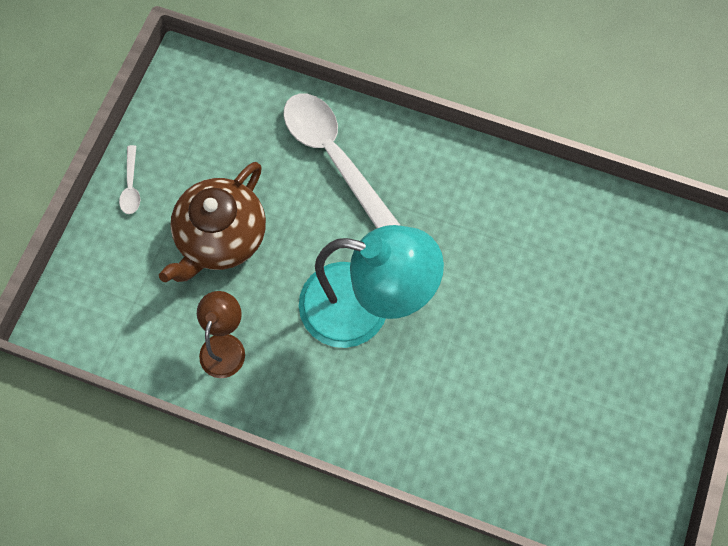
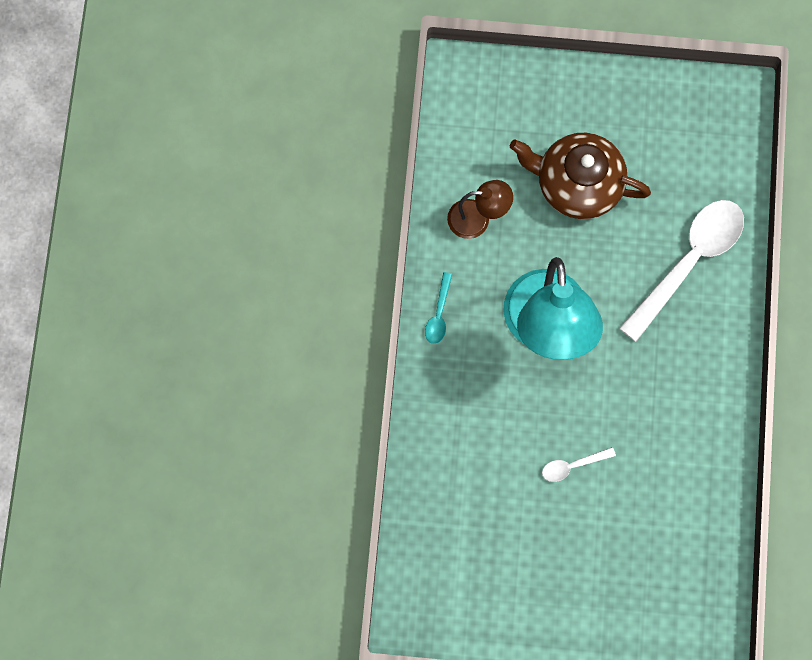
camera: 75 degrees right, 5 degrees up
white spoon [119,145,140,214] -> white spoon moved to [542,447,616,482]
none -> turquoise spoon [425,272,452,344]

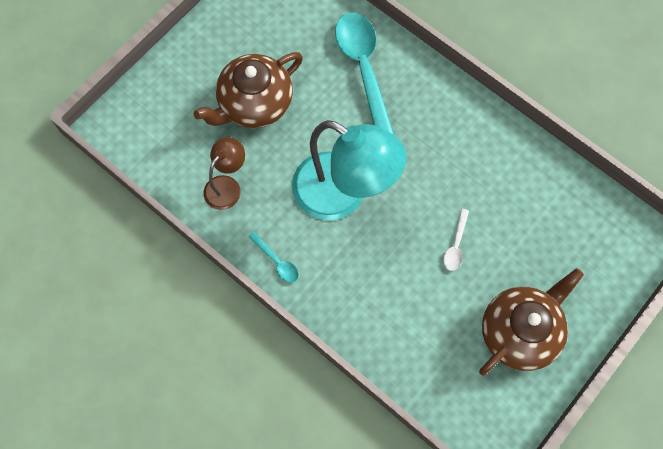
camera: 55 degrees left, 5 degrees down
white spoon [619,200,744,342] -> turquoise spoon [335,13,395,135]
none -> brown teapot [479,268,584,375]

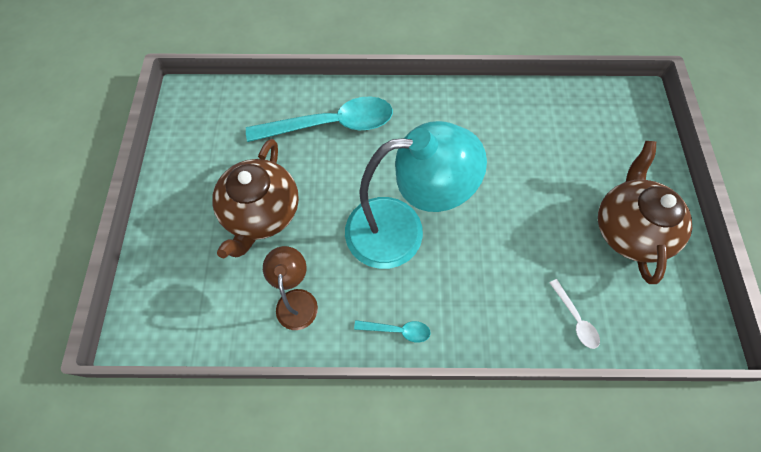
camera: 40 degrees left, 5 degrees down
turquoise spoon [335,13,395,135] -> turquoise spoon turned 135 degrees clockwise [246,96,393,142]
white spoon [444,209,469,271] -> white spoon moved to [549,279,600,349]

